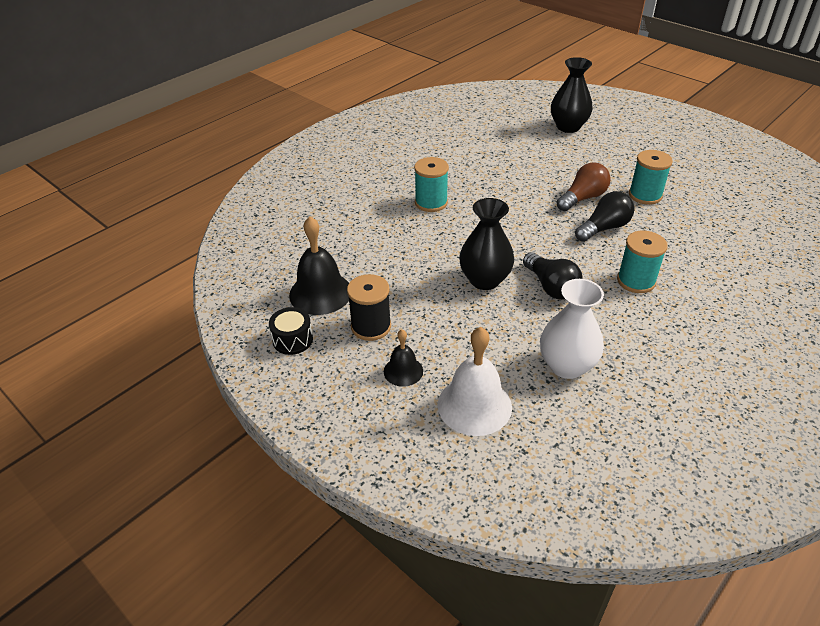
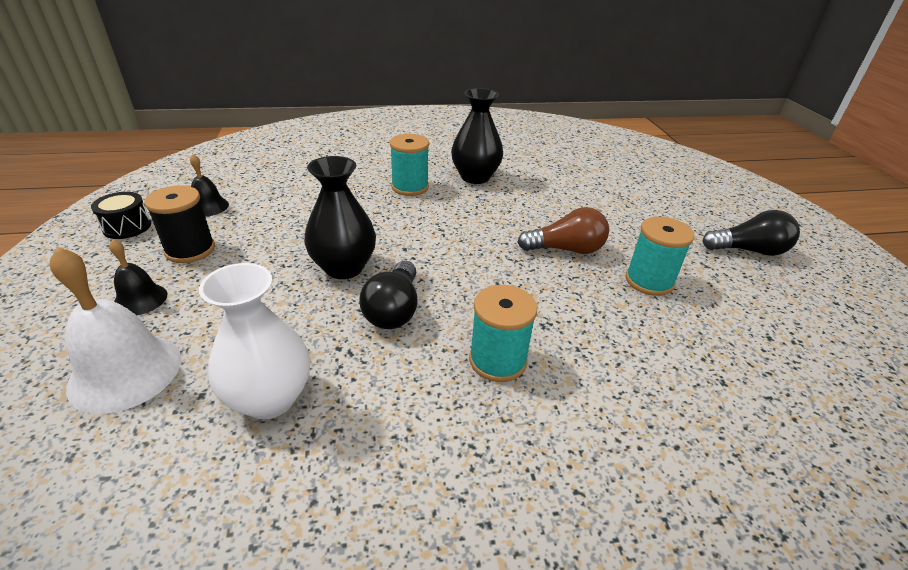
camera: 35 degrees right, 5 degrees down
black bell [289,216,349,315] -> black bell [190,154,229,217], size x0.56
black vase [551,57,593,133] -> black vase moved to [451,88,503,184]
black light bulb [575,191,635,242] -> black light bulb moved to [702,210,800,256]

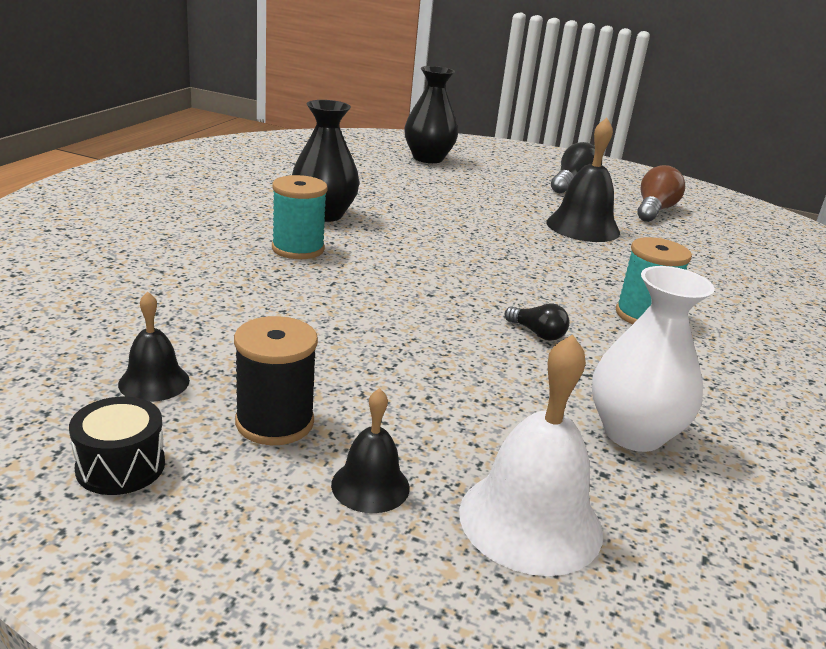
camera: 60 degrees left, 10 degrees down
black vase [304,156,376,279] -> black vase moved to [404,66,458,163]
black light bulb [360,261,417,329] -> black light bulb [505,303,569,341], size x0.58
brown light bulb [517,207,609,254] -> brown light bulb moved to [637,165,685,222]
turquoise spool [626,217,694,296] -> black bell [546,118,620,242]

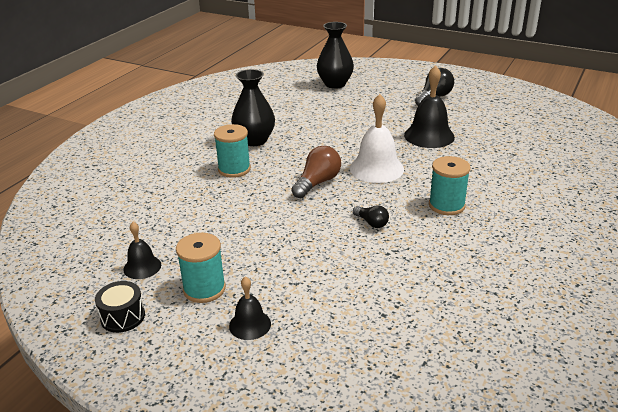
camera: 10 degrees right, 5 degrees up
black spool [234,316,318,445] -> turquoise spool [176,233,226,303]
white bell [459,334,603,576] -> white bell moved to [350,94,404,183]
white vase [592,266,715,452] -> none
brown light bulb [637,165,685,222] -> brown light bulb moved to [291,146,341,198]

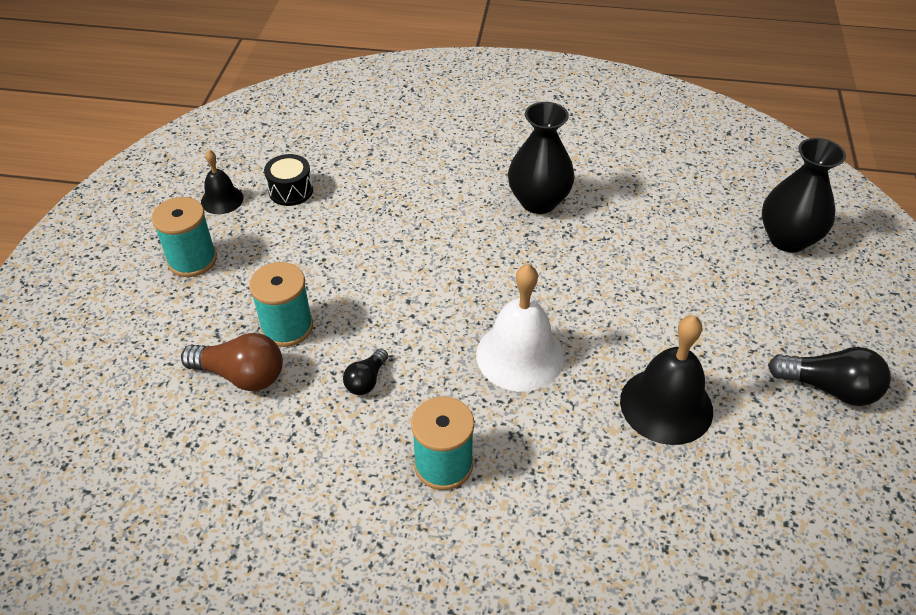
camera: 70 degrees right, 15 degrees up
black drum [95,281,145,333] -> black drum moved to [264,154,313,206]
turquoise spool [214,124,251,178] -> turquoise spool moved to [249,262,313,347]
black bell [229,277,271,340] -> none
brown light bulb [291,146,341,198] -> brown light bulb moved to [181,333,283,391]

